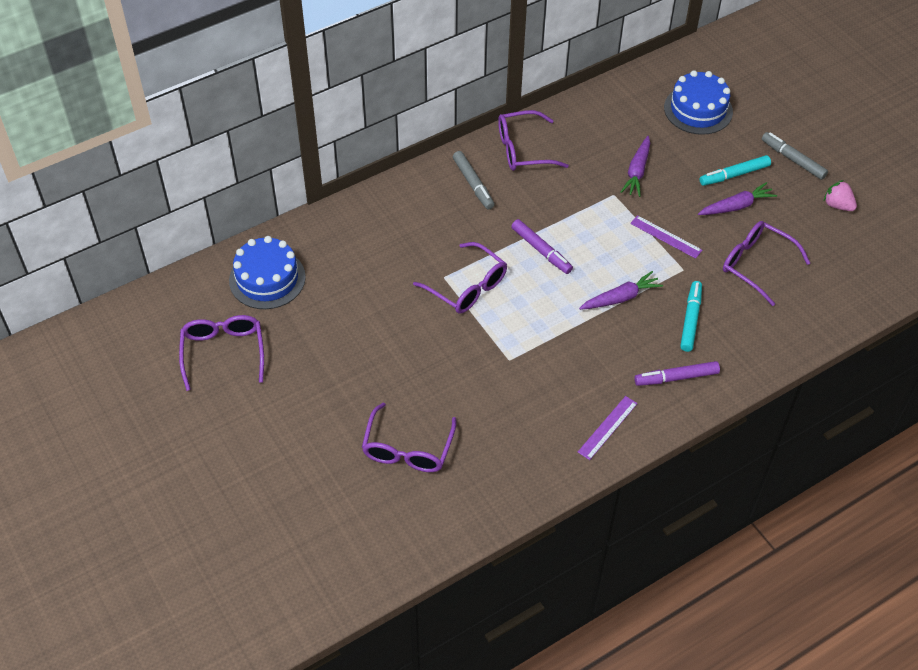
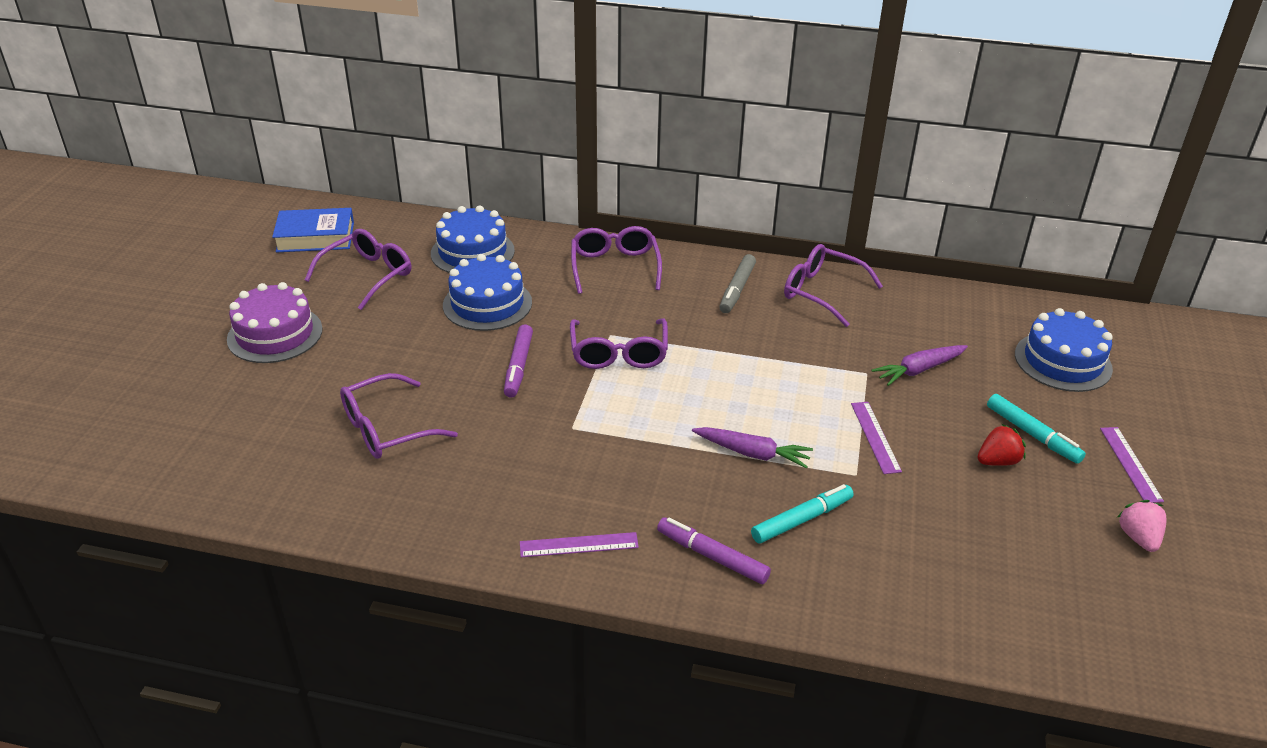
camera: 45 degrees right, 15 degrees down
purple marker [511,219,573,274] -> purple marker moved to [504,324,533,398]
purple carrot [698,182,777,215] -> red strawberry [977,424,1026,466]
turquoise marker [700,155,771,186] -> turquoise marker turned 150 degrees counterclockwise [987,394,1086,464]
purple glasses [723,221,810,306] -> purple glasses moved to [571,226,662,294]
grey marker [762,132,828,180] -> purple ruler [1100,427,1164,503]
none -> purple cake [227,282,323,363]
none -> blue book [272,208,354,252]
none -> blue cake [443,254,532,331]

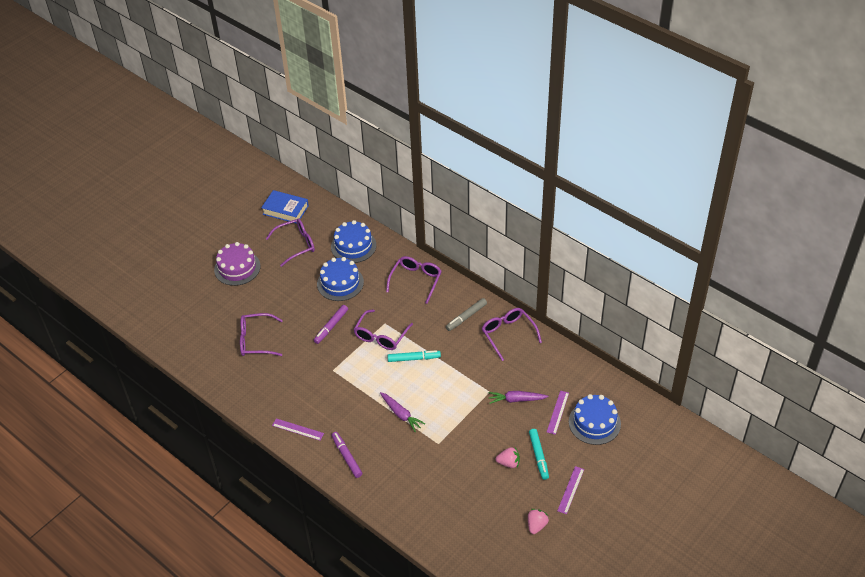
camera: 30 degrees right, 10 degrees up
turquoise marker [751,484,854,544] -> turquoise marker moved to [387,350,441,362]
purple ruler [851,402,902,474] -> purple ruler moved to [547,391,569,435]
red strawberry [977,424,1026,466] -> pink strawberry [496,447,520,468]

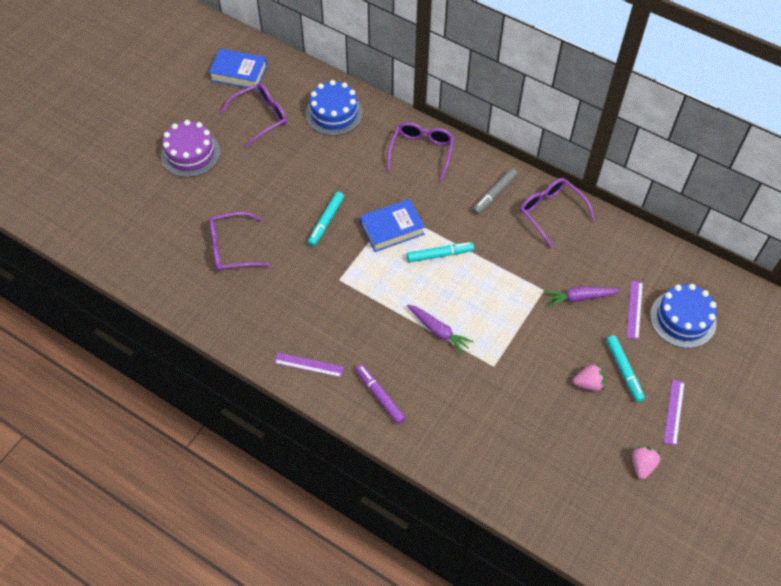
camera: 10 degrees left, 10 degrees up
purple marker [314,305,348,344] -> turquoise marker [308,192,344,246]
blue cake [317,257,364,301] -> none
purple glasses [353,309,413,350] -> blue book [360,199,425,252]

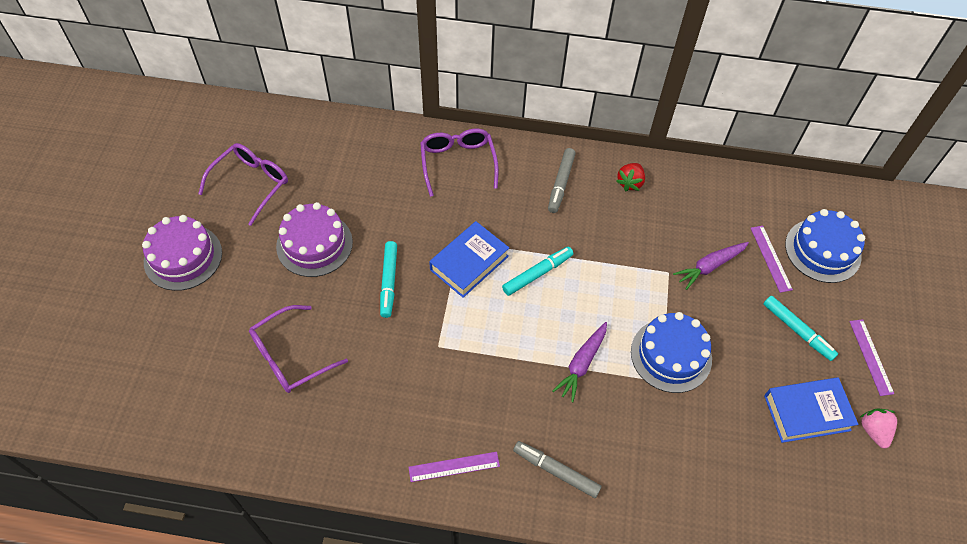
camera: 25 degrees left, 0 degrees up
blue book [209,48,267,90] -> blue book moved to [764,377,858,443]
blue cake [306,80,363,136] -> blue cake moved to [631,312,712,393]
purple marker [355,364,406,425] -> grey marker [513,441,602,498]
purple carrot [407,305,474,355] -> purple carrot turned 105 degrees clockwise [553,322,607,402]
purple glasses [520,178,595,248] -> red strawberry [616,163,645,191]
pink strawberry [573,364,605,391] -> none
none -> purple cake [276,202,353,277]

